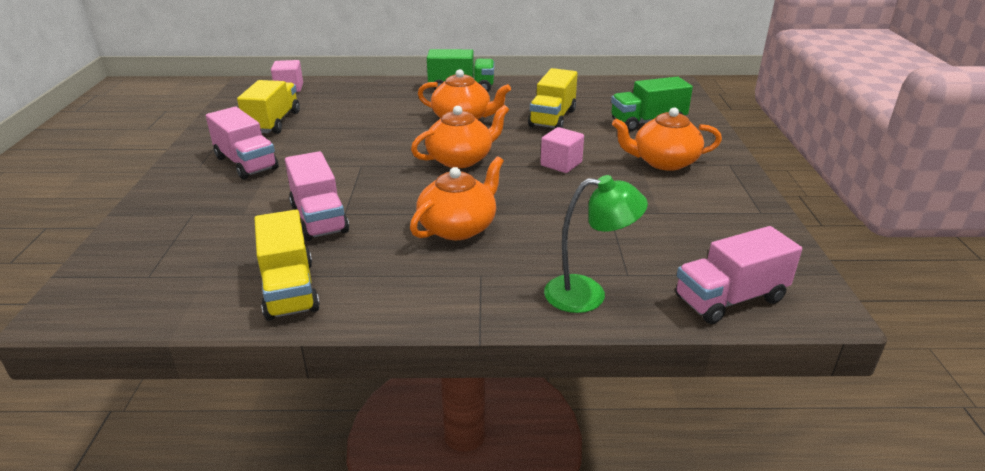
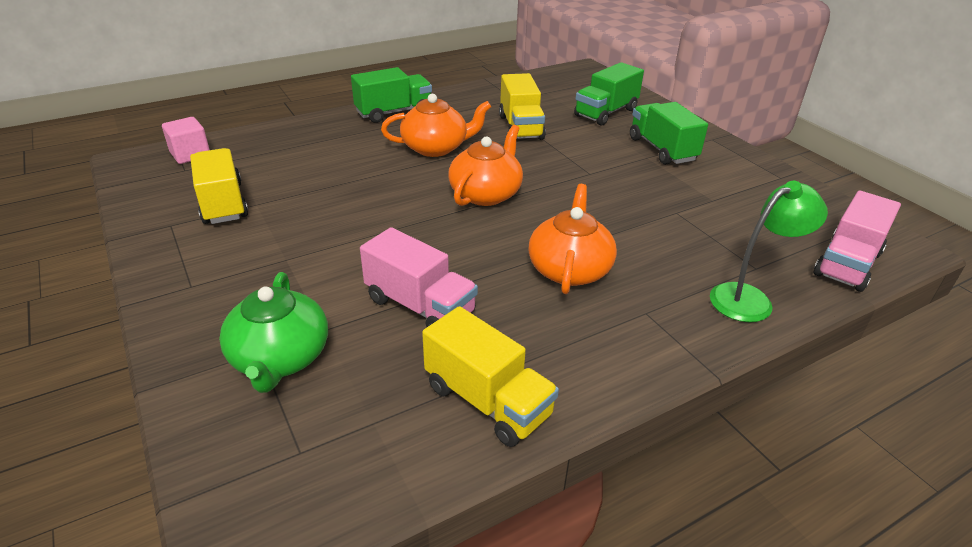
camera: 30 degrees left, 5 degrees up
pink truck [206,107,279,180] -> none
pink cube [541,127,584,173] -> none
orange teapot [612,108,722,171] -> green truck [630,102,708,165]
none -> green teapot [219,272,328,393]

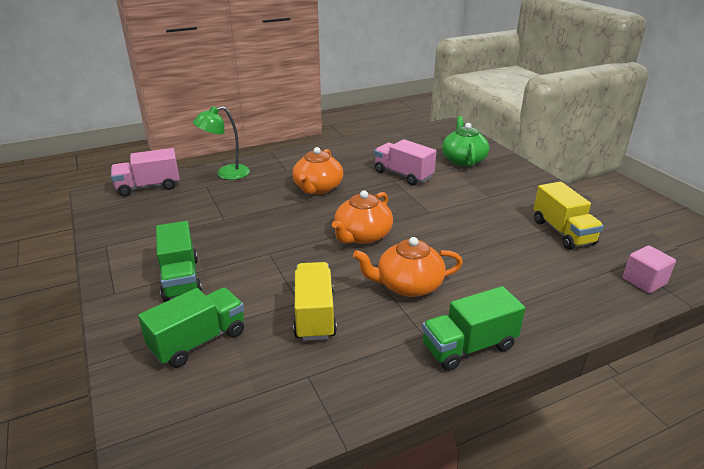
camera: 175 degrees left, 5 degrees down
yellow truck [422,306,559,447] -> none
pink truck [813,190,901,292] -> pink truck turned 150 degrees counterclockwise [111,148,180,197]

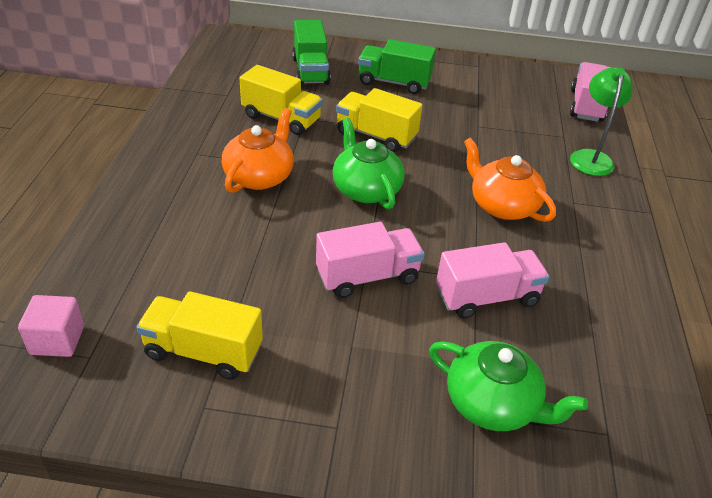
camera: 120 degrees right, 10 degrees up
orange teapot [332,190,393,244] -> green teapot [333,118,405,209]
green truck [422,286,525,371] -> none
none -> pink truck [316,222,424,298]
none -> yellow truck [336,88,422,152]

